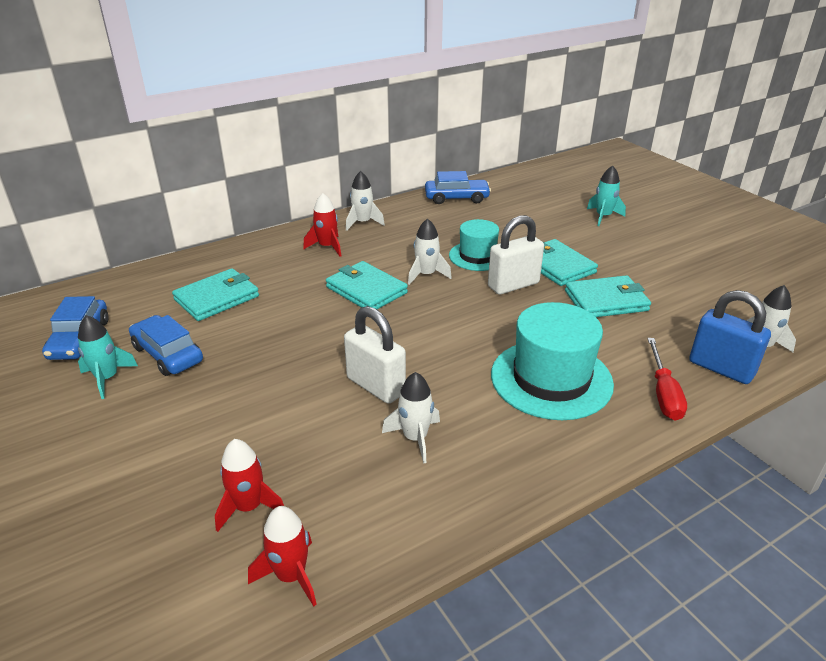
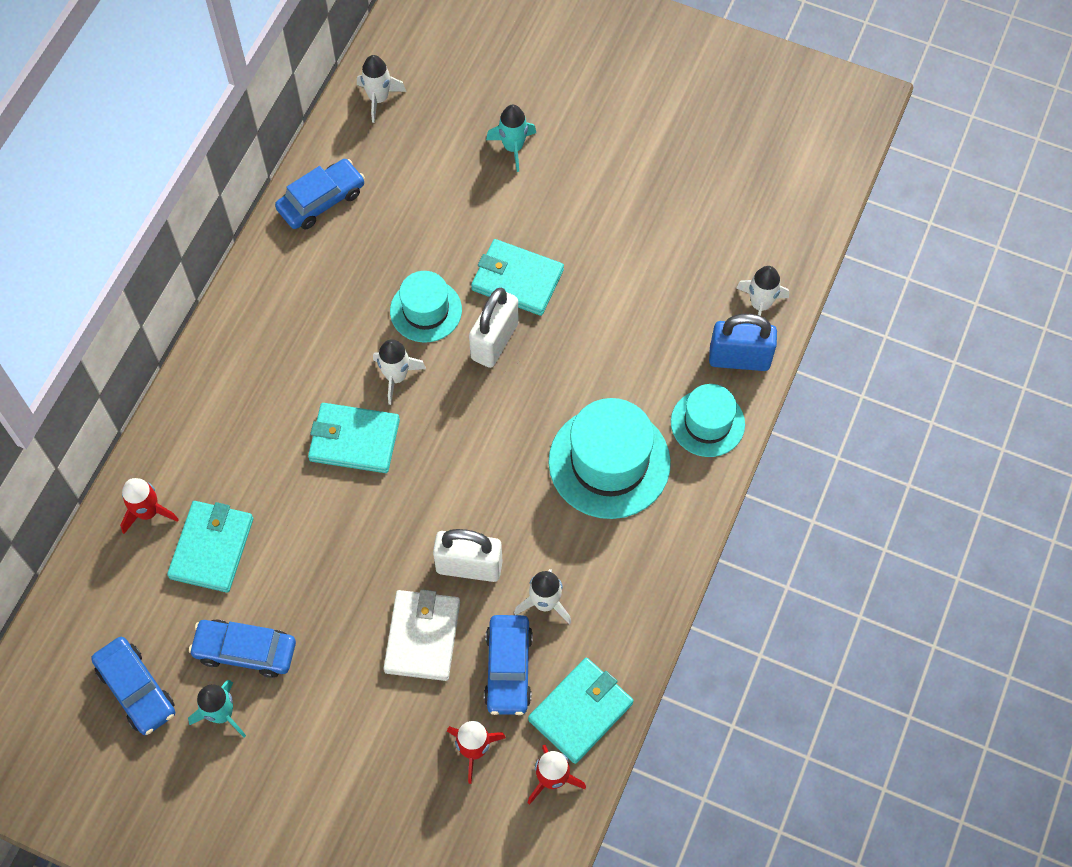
camera: 35 degrees left, 30 degrees up
red rocket [303,193,341,257] -> red rocket moved to [120,478,179,534]
white rocket [346,171,385,231] -> white rocket moved to [357,55,406,123]
turquoise wallet [565,275,651,317] -> turquoise wallet moved to [528,658,633,764]
red screwdriver [647,338,687,420] -> turquoise hat [671,384,745,457]
none -> white wallet [384,589,460,681]
none -> blue car [484,615,533,715]

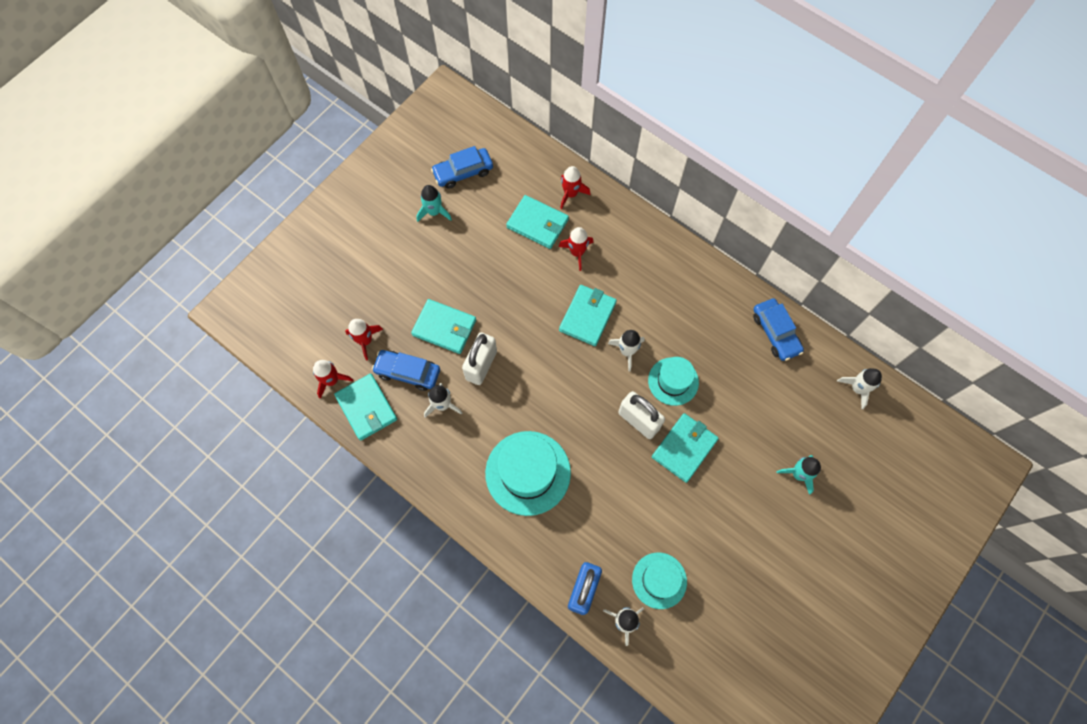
camera: 105 degrees right, 5 degrees up
blue car [189,620,296,678] -> none
white wallet [384,589,460,681] -> turquoise wallet [411,299,476,354]
turquoise hat [671,384,745,457] -> turquoise hat moved to [632,552,687,609]
none -> red rocket [559,227,593,271]

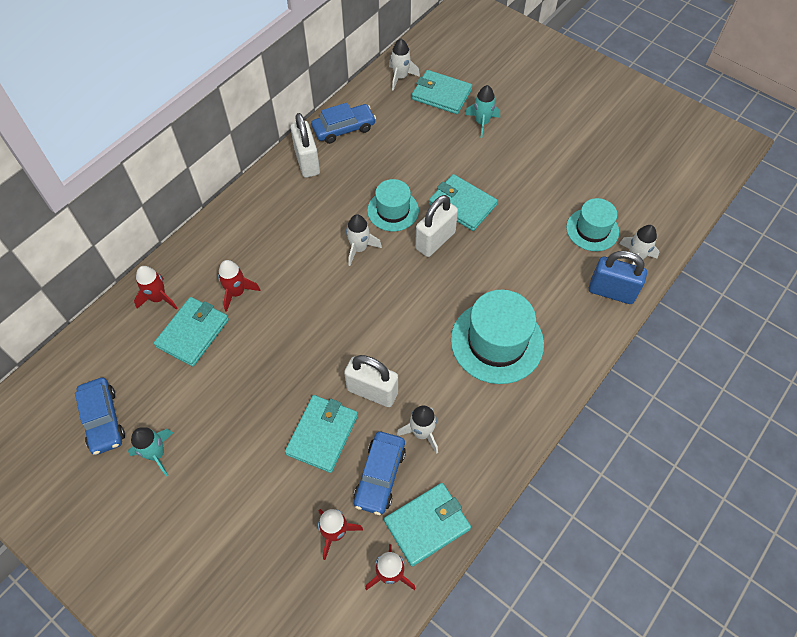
camera: 90 degrees left, 10 degrees down
turquoise wallet [559,285,617,346] -> turquoise wallet moved to [412,70,472,114]
none -> white padlock [290,113,320,178]

